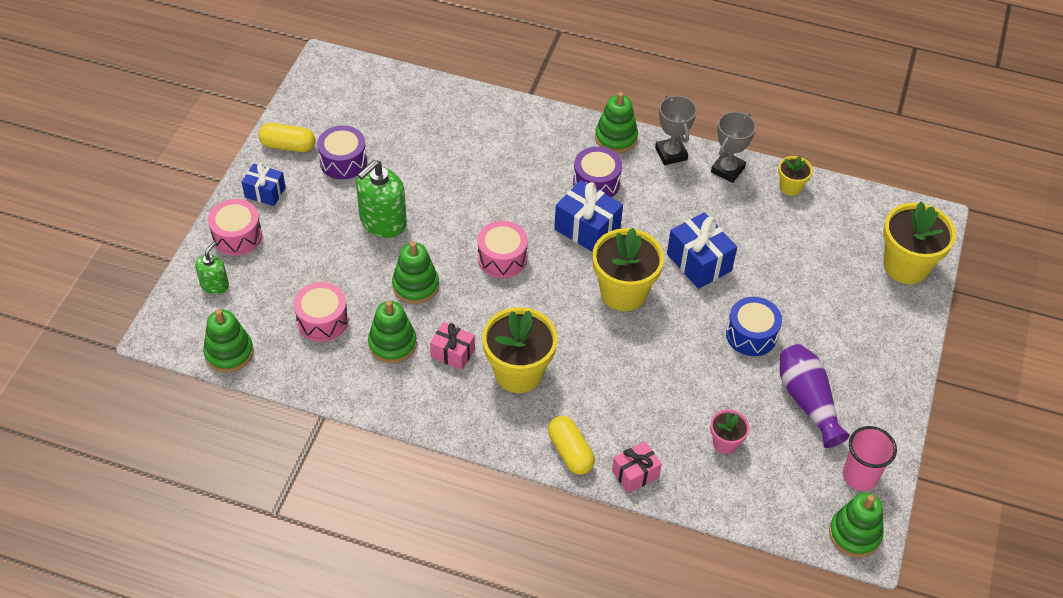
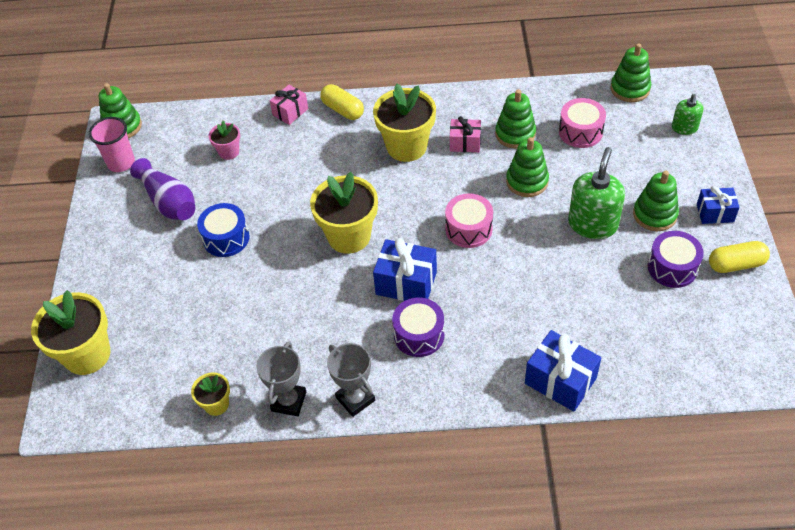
camera: 165 degrees right, 0 degrees up
pink drum [208,199,262,256] -> none
green stacking toy [595,92,638,153] -> green stacking toy moved to [633,171,679,231]
blue gift [667,212,737,289] -> blue gift moved to [525,330,601,412]

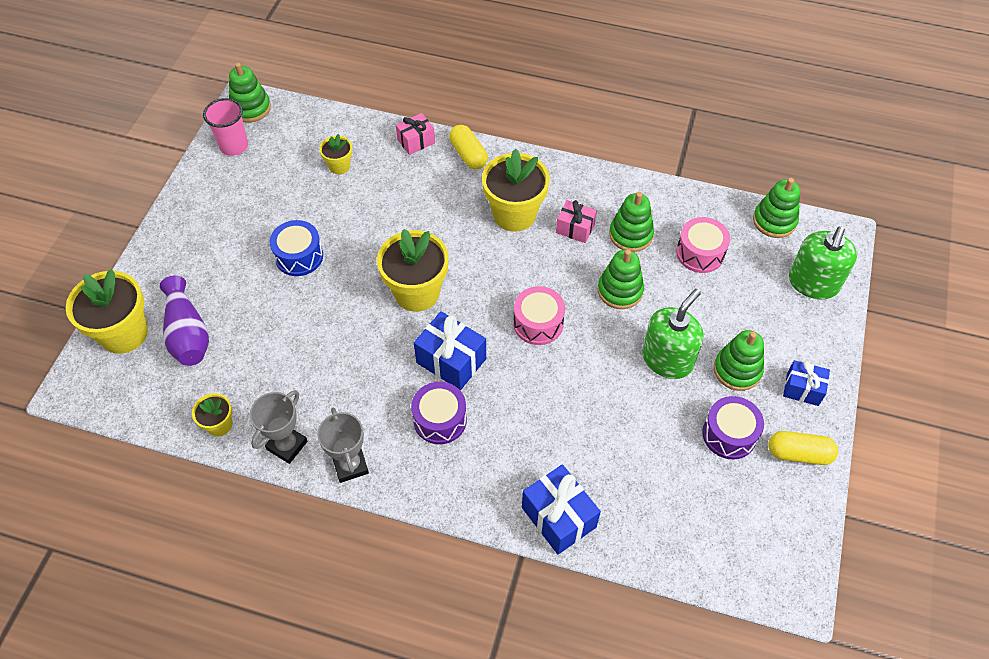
camera: 15 degrees right, 5 degrees up
purple vase [130,158,195,220] -> purple vase moved to [160,275,209,366]
pink flower pot [209,121,240,160] -> yellow flower pot [319,134,352,174]
green soap dispenser [672,94,704,135] -> green soap dispenser [789,227,857,299], size x1.77

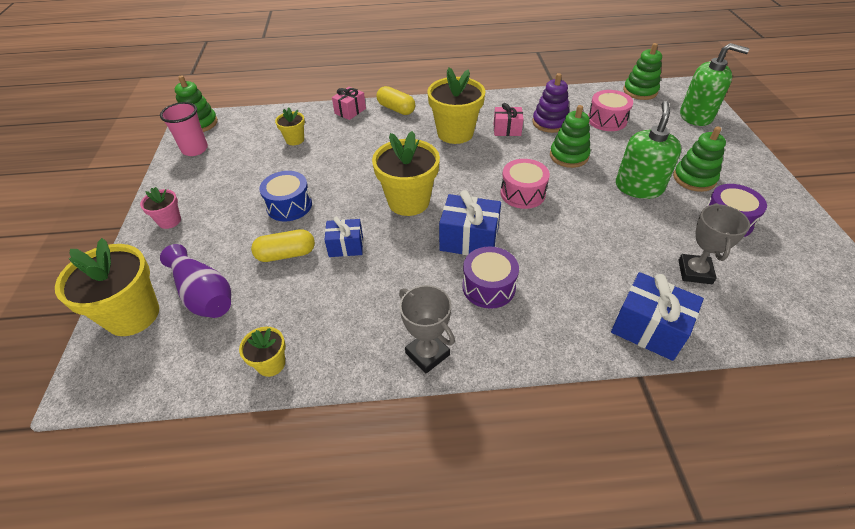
camera: 20 degrees left, 10 degrees down
grey trophy [250,390,308,464] -> grey trophy moved to [678,203,750,284]
green stacking toy [609,192,654,252] -> purple stacking toy [532,73,569,133]
yellow capsule [768,431,838,465] -> yellow capsule moved to [251,229,315,262]
blue gift [783,360,830,406] -> blue gift moved to [325,217,363,257]
green soap dispenser [789,227,857,299] -> green soap dispenser turned 75 degrees counterclockwise [680,43,750,126]
none -> pink flower pot [140,187,181,229]

